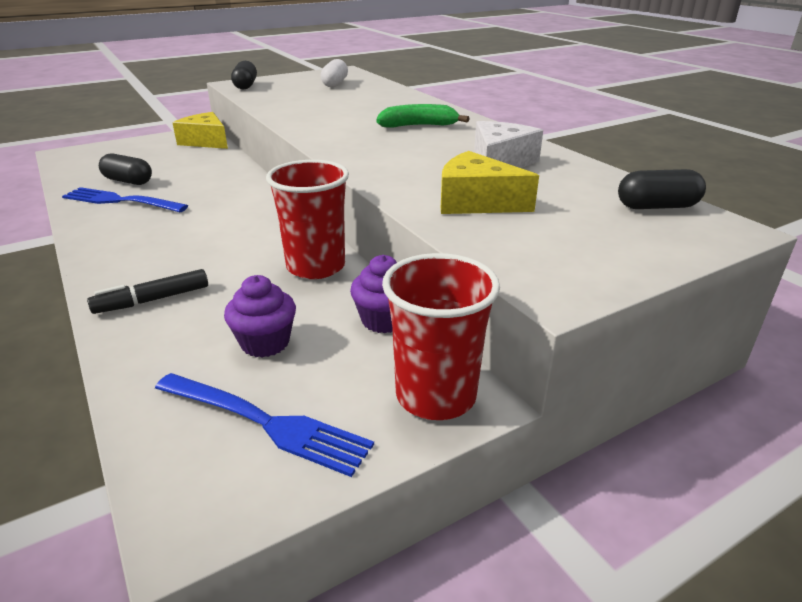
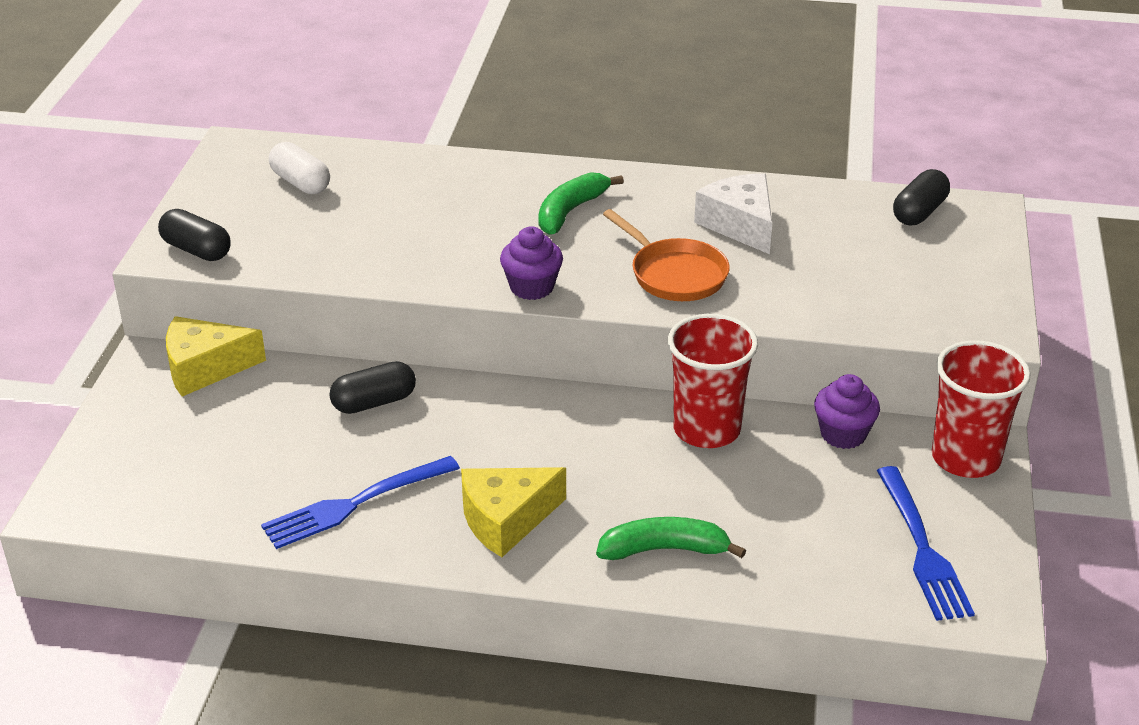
camera: 50 degrees left, 5 degrees up
black marker [87,269,208,314] -> green banana [596,517,746,560]
black capsule [99,154,152,185] -> black capsule moved to [329,361,416,414]
blue fork [155,373,374,477] -> blue fork turned 105 degrees clockwise [877,466,975,621]
purple cupcake [224,275,296,357] -> purple cupcake moved to [500,227,563,300]
yellow cheese [441,151,539,214] -> yellow cheese moved to [461,467,566,557]
none -> orange pan [603,209,730,301]

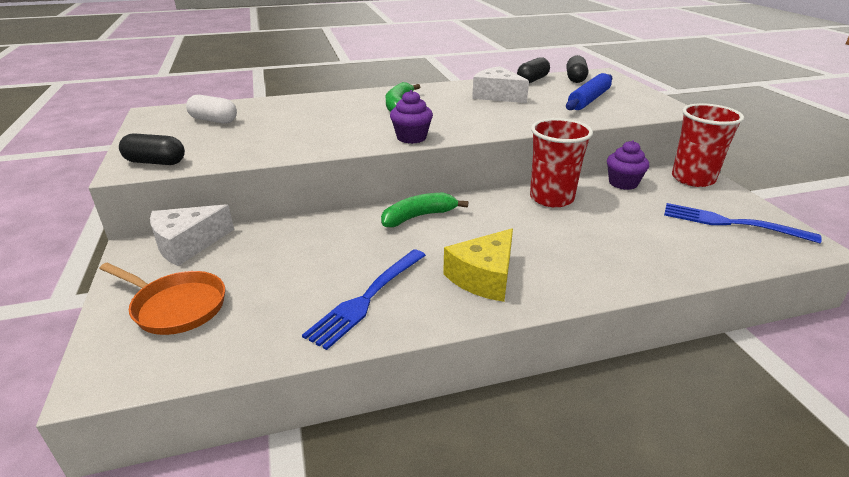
camera: 25 degrees left, 5 degrees down
yellow cheese [166,316,266,397] -> white cheese [150,204,234,266]
black capsule [329,361,416,414] -> black capsule moved to [517,57,550,83]
green banana [596,517,746,560] -> green banana moved to [381,193,468,227]
orange pan [603,209,730,301] -> orange pan moved to [99,263,225,335]
blue fork [877,466,975,621] -> blue fork turned 150 degrees clockwise [664,203,822,243]
none -> blue rolling pin [566,73,612,110]

